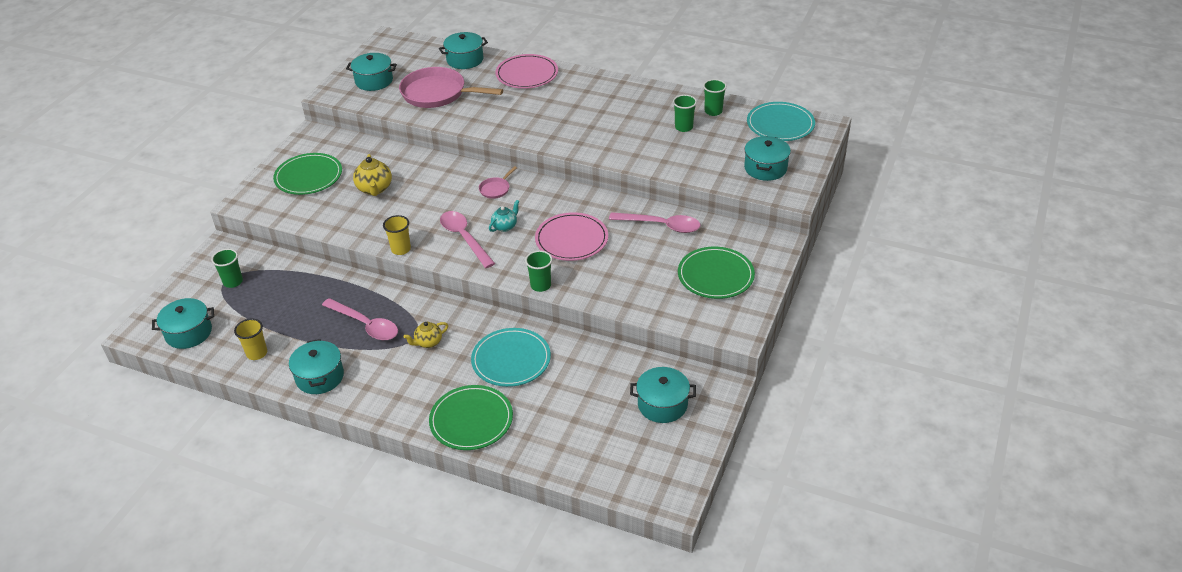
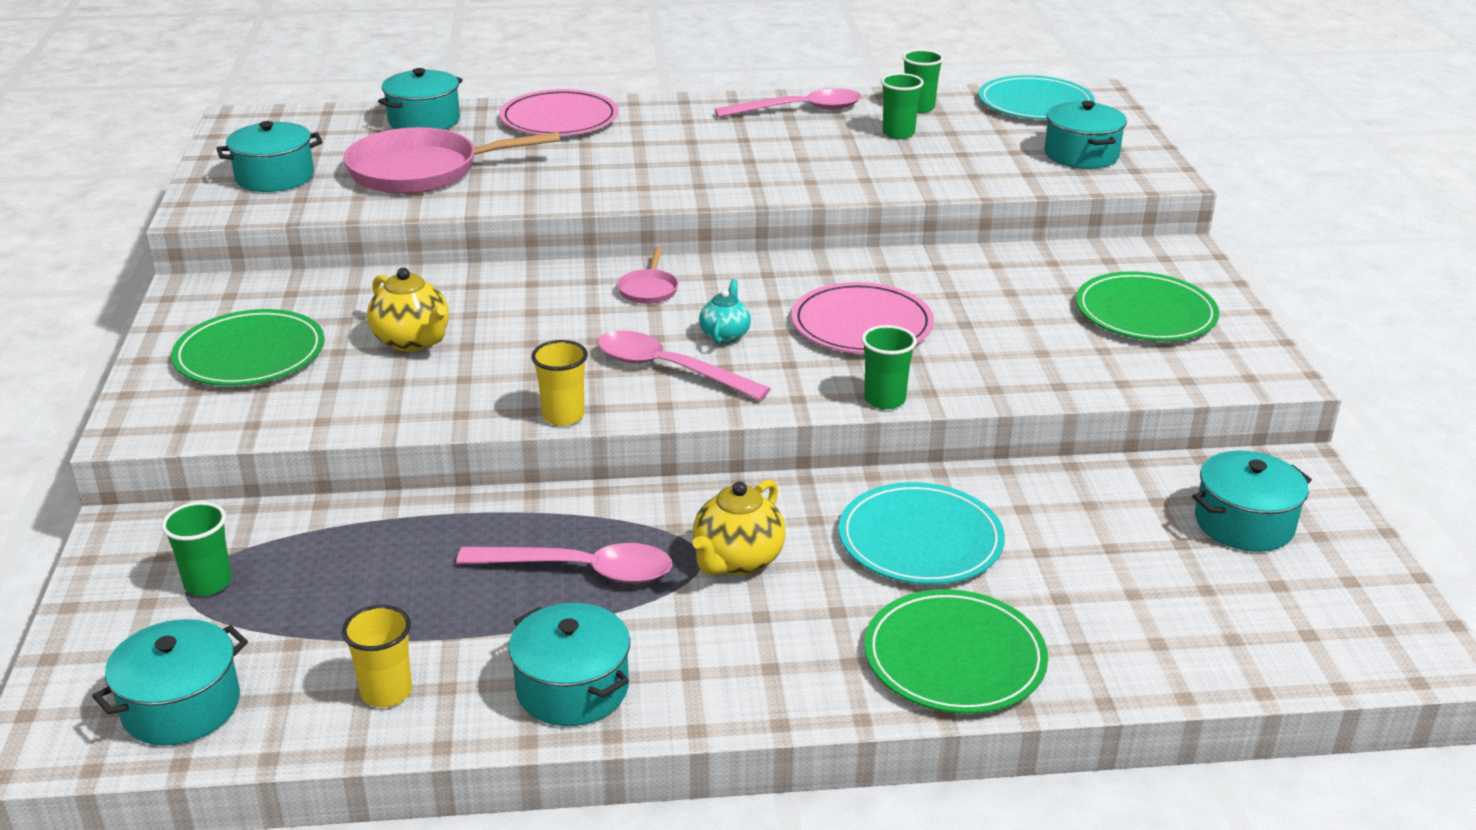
camera: 30 degrees left, 10 degrees down
yellow teapot [404,322,448,348] -> yellow teapot [692,479,786,575], size x1.53
pink spoon [609,212,700,233] -> pink spoon moved to [715,89,861,117]

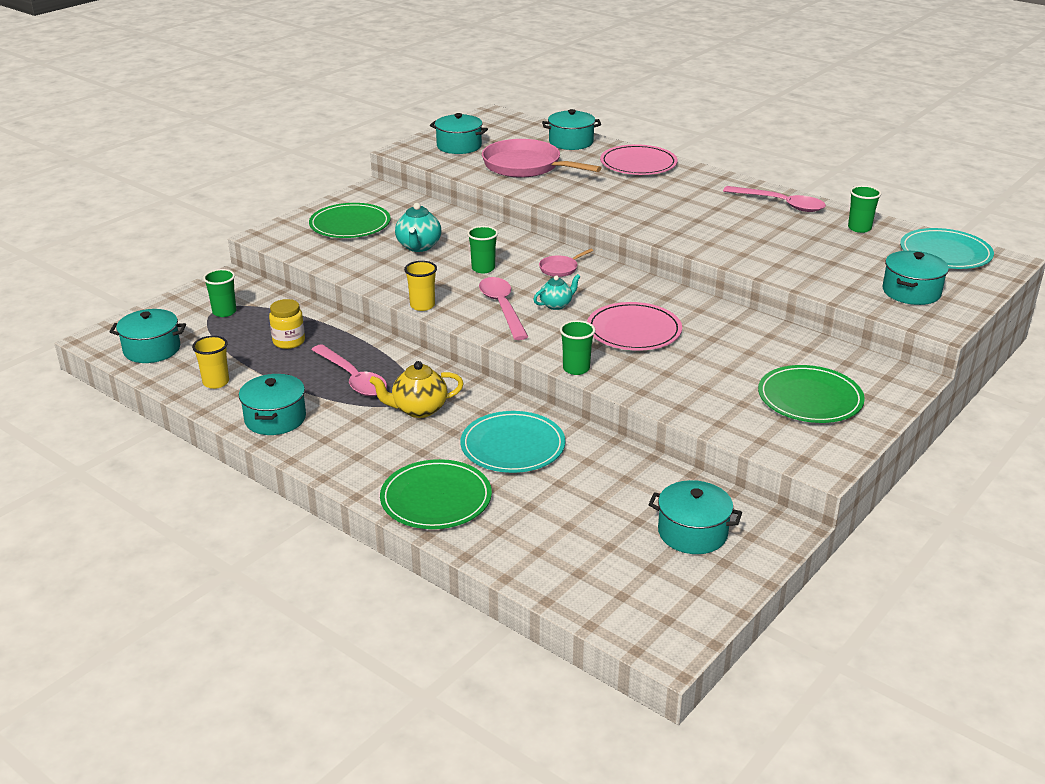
camera: 45 degrees right, 0 degrees up
yellow teapot [367,268,449,352] -> turquoise teapot [395,203,441,252]
green cup [881,73,924,139] -> green cup moved to [467,226,498,273]
none -> yellow jar [269,299,305,349]

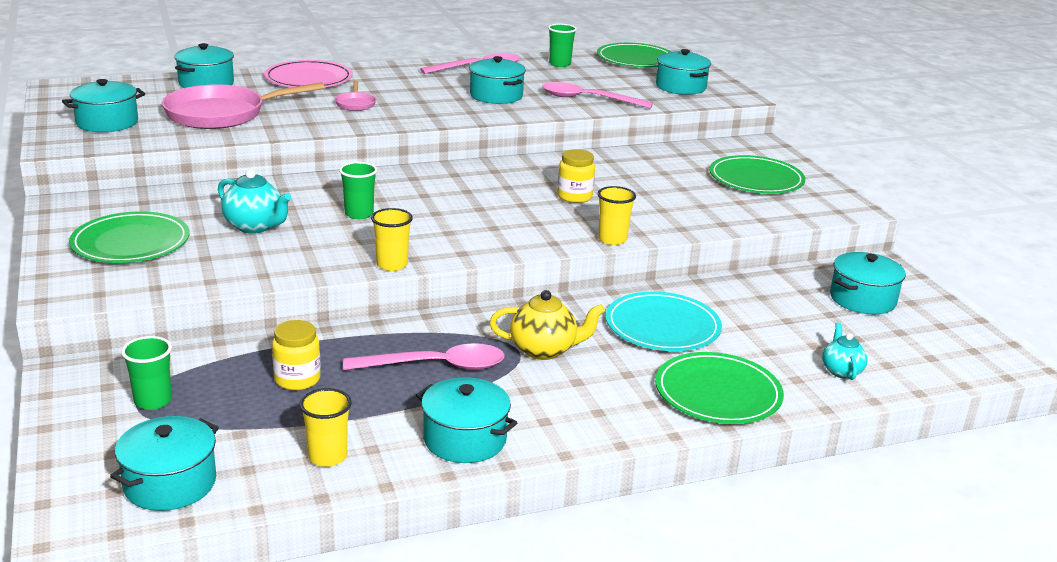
camera: 60 degrees left, 5 degrees down
yellow teapot [370,361,464,418] -> yellow teapot turned 105 degrees counterclockwise [489,290,605,360]
pink spoon [479,277,528,340] -> pink spoon moved to [542,82,653,109]
turquoise teapot [533,274,581,310] -> turquoise teapot moved to [822,323,868,380]
pink pan [539,249,593,277] -> pink pan moved to [335,81,376,111]
green cup [560,320,595,375] -> yellow cup [598,186,636,245]
pink plate [587,302,682,351] -> yellow jar [558,149,595,203]
turquoise plate [900,228,994,269] -> green plate [597,43,671,67]
none -> turquoise pot [469,56,526,104]

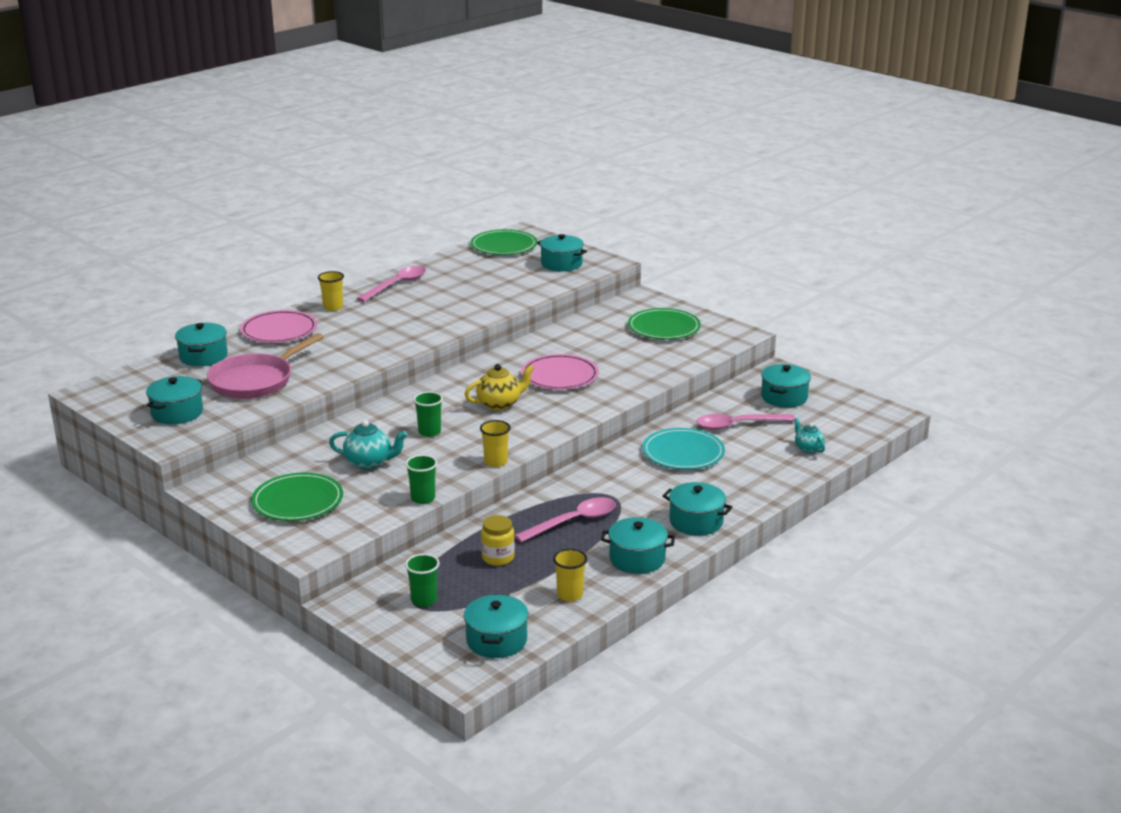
camera: 25 degrees left, 0 degrees up
pink pan [335,81,376,111] -> none
turquoise pot [469,56,526,104] -> turquoise pot moved to [663,482,732,536]
yellow teapot [489,290,605,360] -> yellow teapot moved to [465,364,534,411]
pink spoon [542,82,653,109] -> pink spoon moved to [696,414,795,430]
green cup [548,24,577,67] -> green cup moved to [405,455,437,504]
yellow jar [558,149,595,203] -> pink plate [521,354,599,390]
yellow cup [598,186,636,245] -> yellow cup moved to [318,271,344,311]
green plate [655,352,784,424] -> none

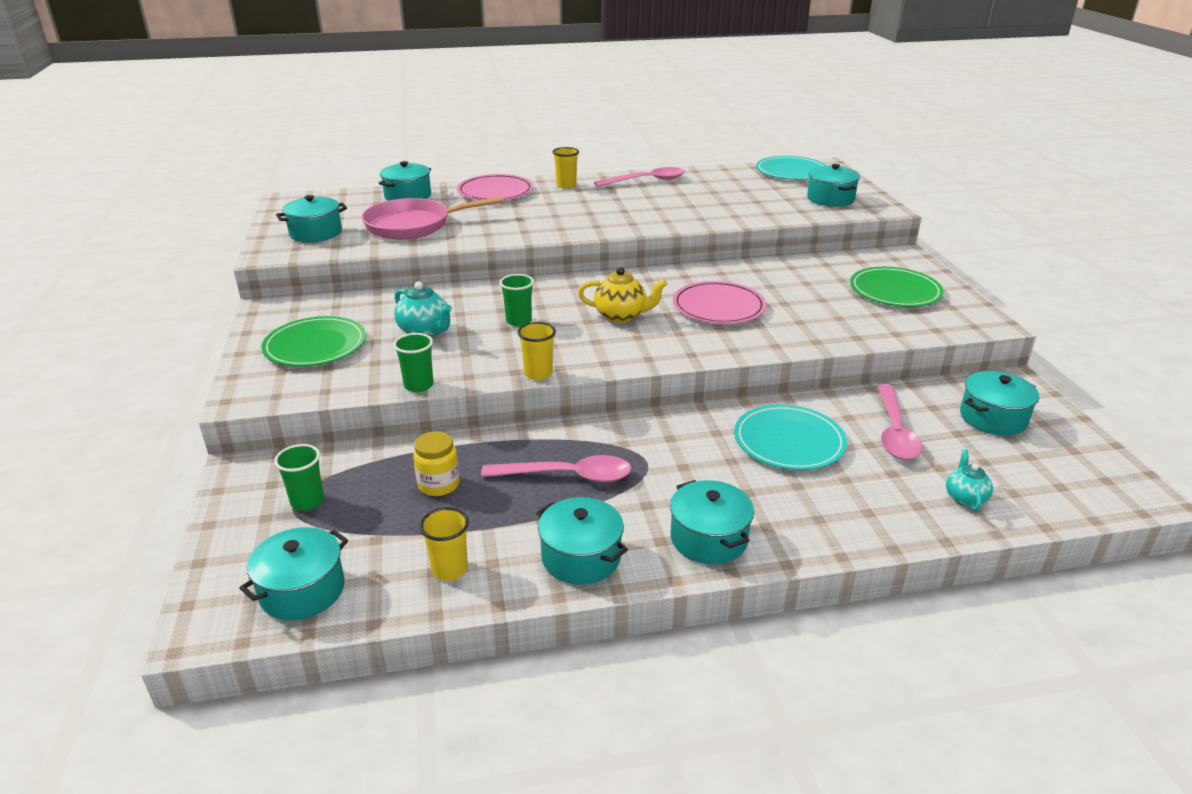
camera: 35 degrees right, 5 degrees up
green plate [471,229,537,255] -> turquoise plate [756,156,827,180]
pink spoon [696,414,795,430] -> pink spoon turned 105 degrees counterclockwise [877,384,922,460]

